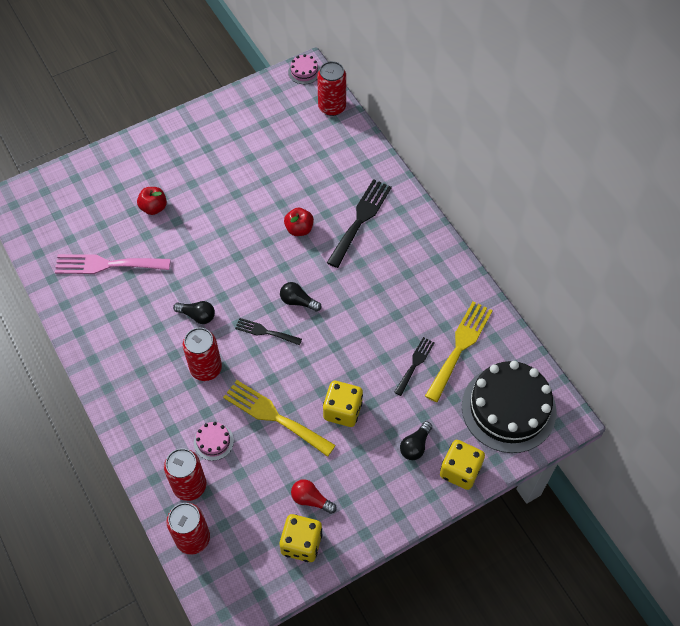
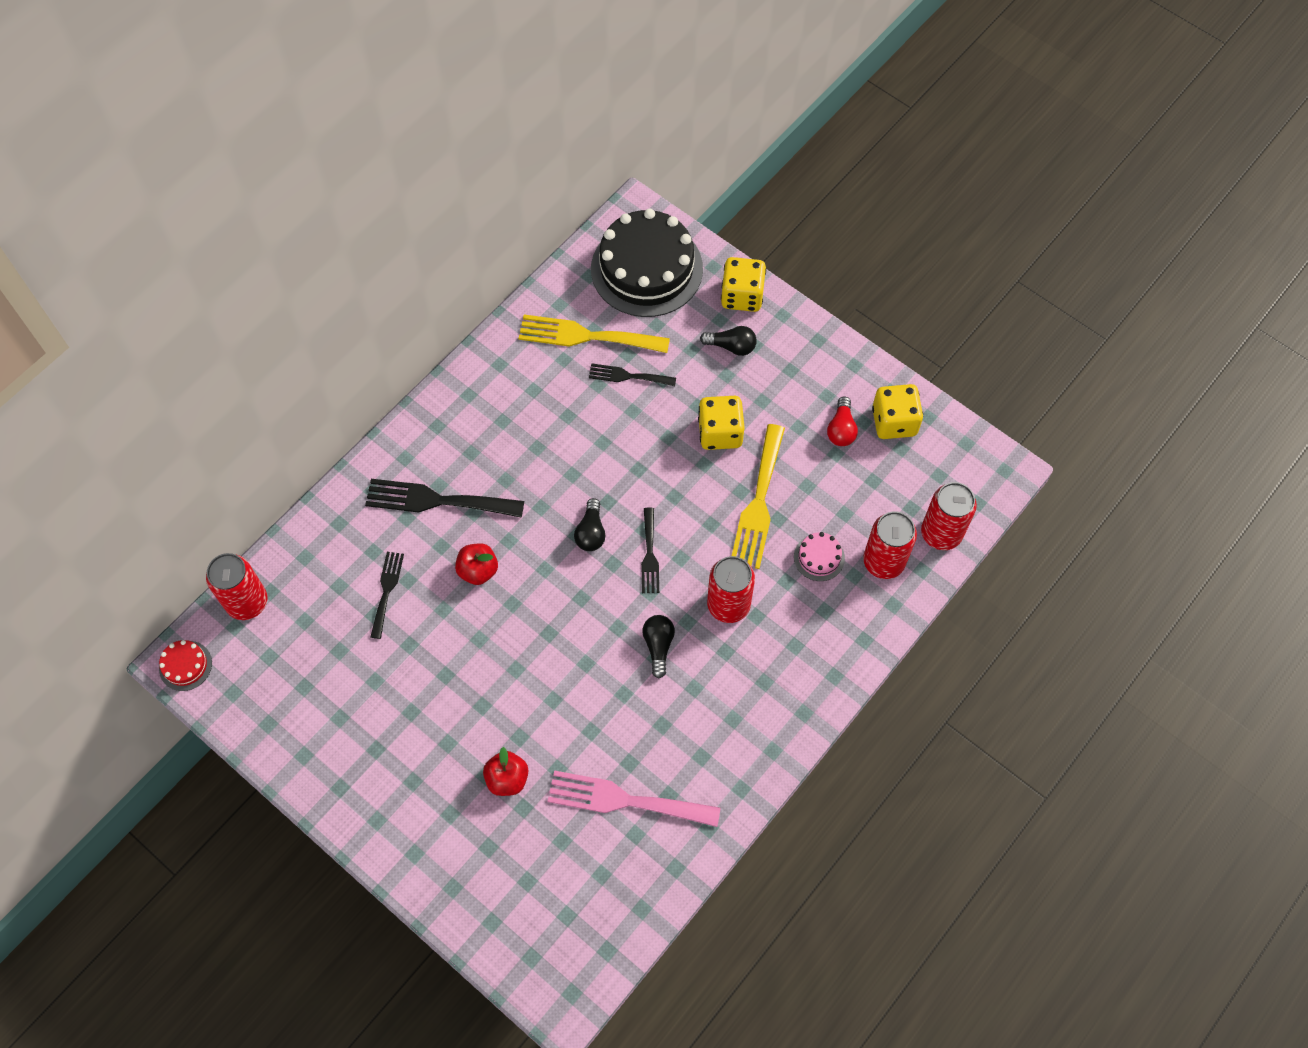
camera: 110 degrees left, 5 degrees up
pink fork [55,254,171,274] -> pink fork turned 120 degrees clockwise [548,770,721,827]
pink cake [288,54,320,84] -> red cake [159,640,212,691]
none -> black fork [370,552,404,639]

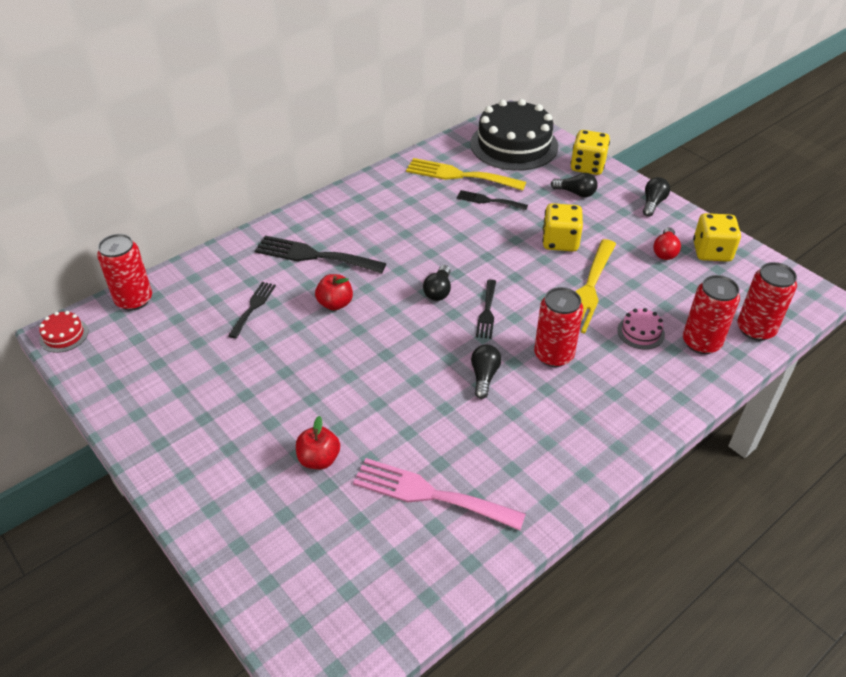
camera: 10 degrees right, 20 degrees down
none -> black light bulb [643,177,670,217]

